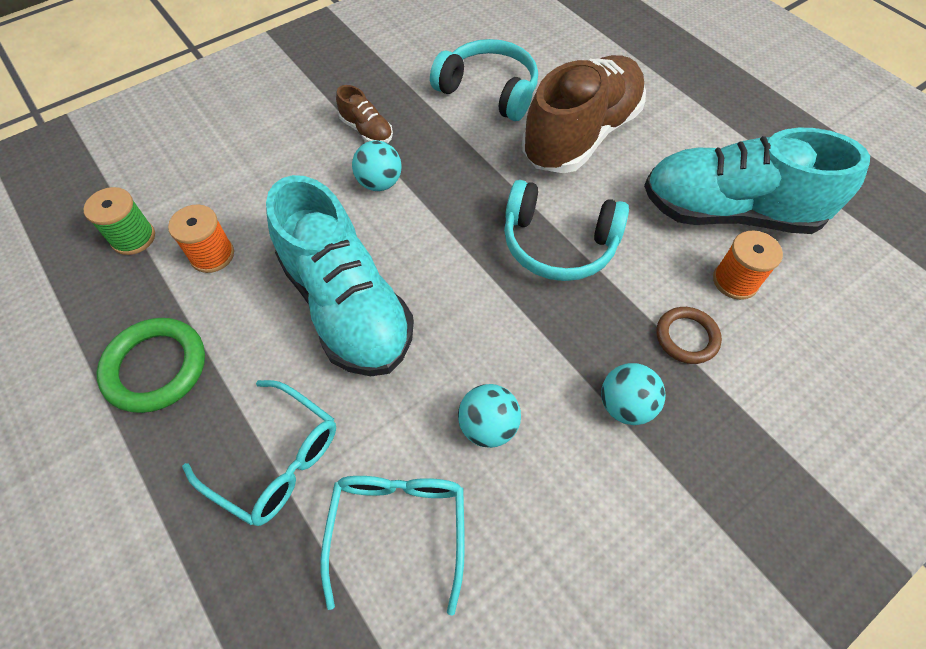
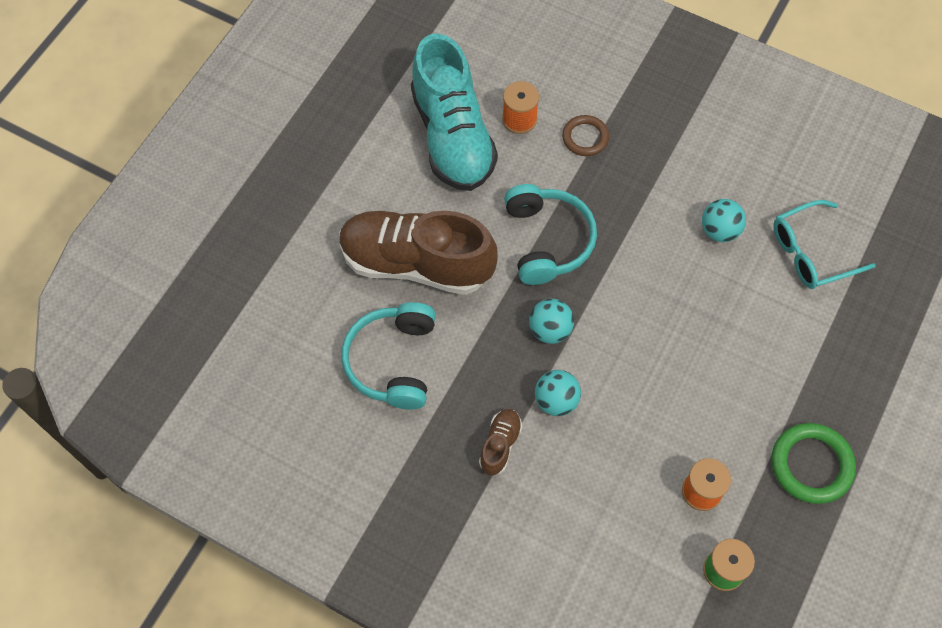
camera: 115 degrees left, 5 degrees up
turquoise glasses [182,380,336,526] -> none
turquoise shoe [266,175,414,376] -> none
turquoise ball [601,363,665,425] -> turquoise ball moved to [529,299,574,344]

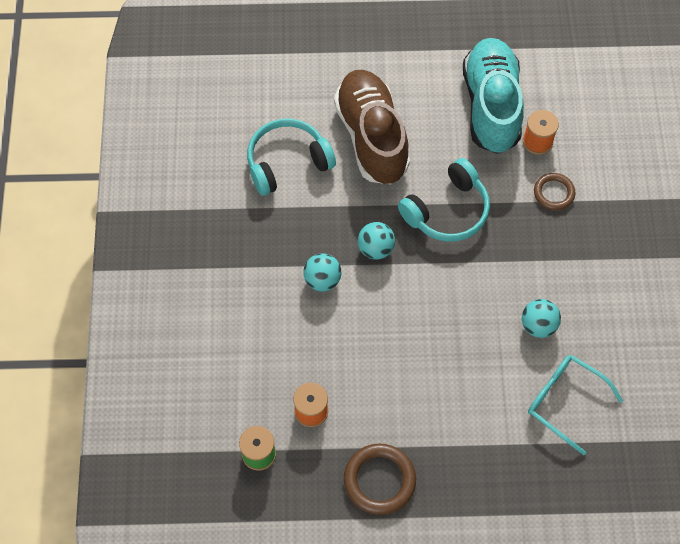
camera: 60 degrees right, 0 degrees up
turquoise shoe [411,34,498,191] -> turquoise shoe turned 135 degrees clockwise [463,38,524,154]
brown shoe [479,409,522,476] -> none
green ring [771,423,856,504] -> brown ring [344,444,416,515]

